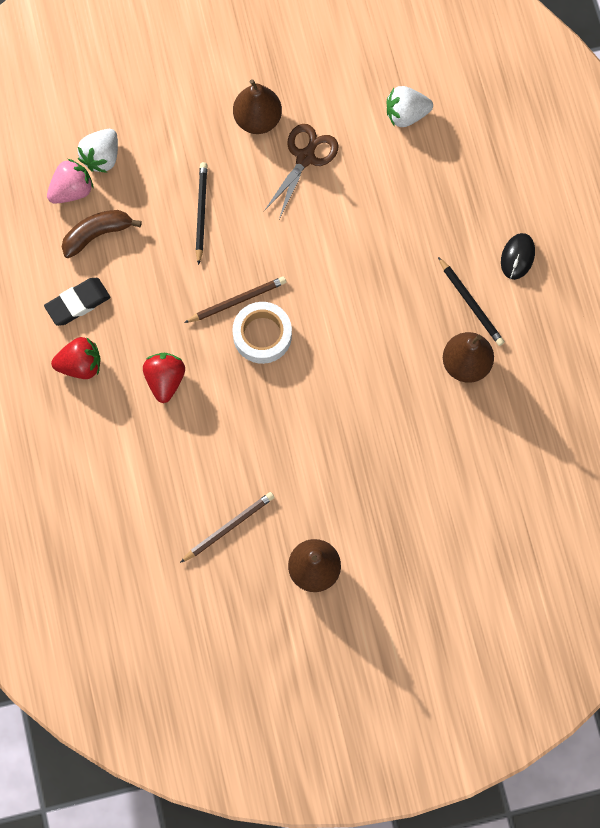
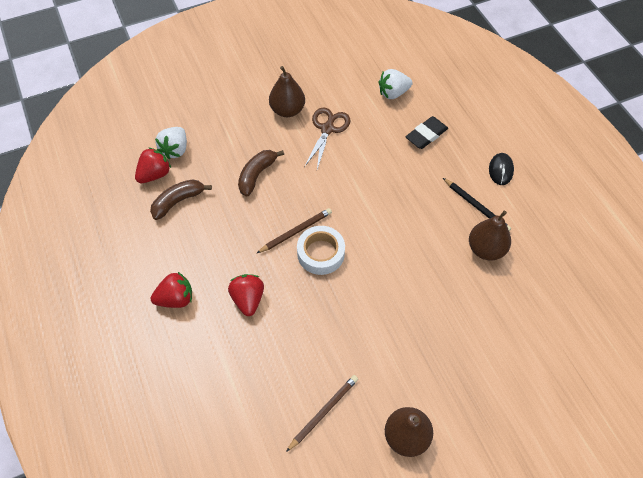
camera: 10 degrees left, 15 degrees down
black eraser [44,278,110,326] -> black eraser moved to [405,116,448,149]
pink strawberry [47,159,94,204] -> red strawberry [135,147,171,183]
black pencil [196,162,207,265] -> brown banana [238,150,284,196]

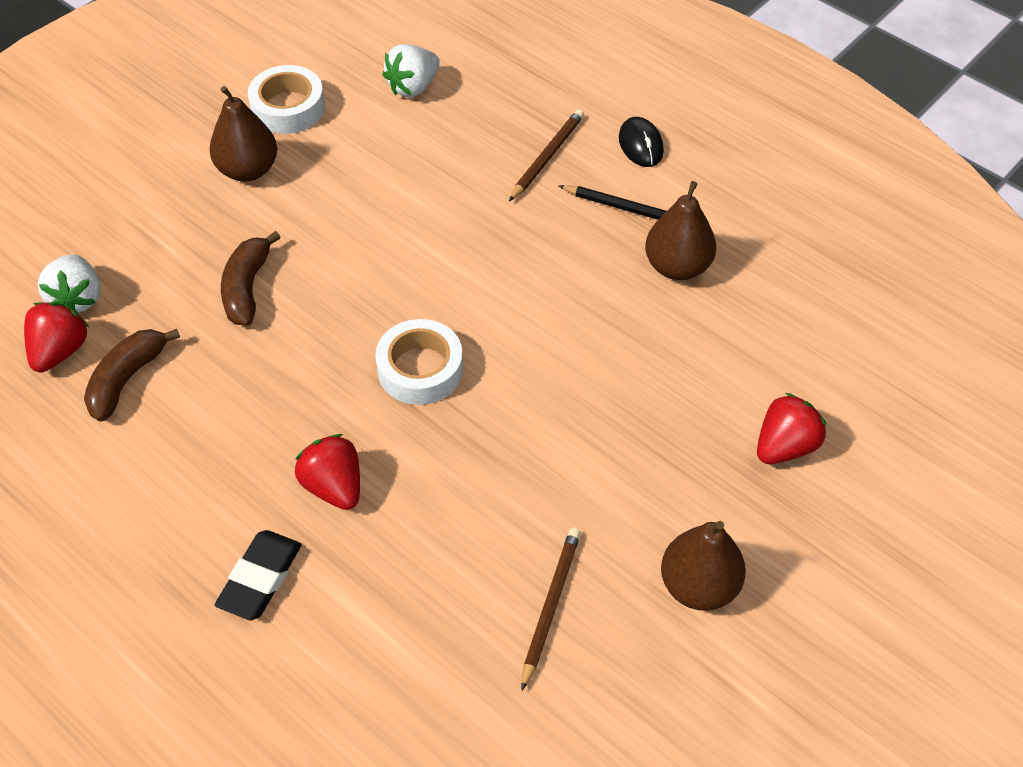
camera: 25 degrees left, 5 degrees down
red strawberry [150,272,192,308] -> red strawberry moved to [757,393,826,464]
brown pencil [257,208,332,253] -> brown pencil moved to [509,109,584,201]
brown scissors [304,107,350,169] -> none
black eraser [405,116,448,149] -> black eraser moved to [215,530,302,620]
none -> white tape [248,65,325,134]

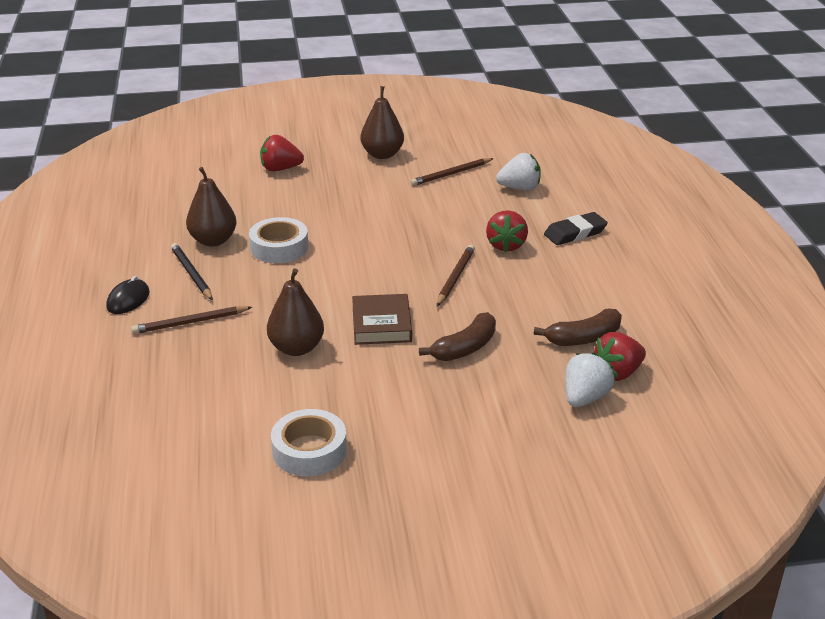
camera: 140 degrees left, 20 degrees down
brown pear [210,86,277,182] -> brown pear moved to [267,268,324,356]
white tape [375,319,463,405] -> white tape moved to [249,217,308,263]
white strawberry [382,44,440,97] -> white strawberry moved to [496,153,541,190]
none -> brown book [352,294,412,345]
none -> brown pencil [437,245,475,306]

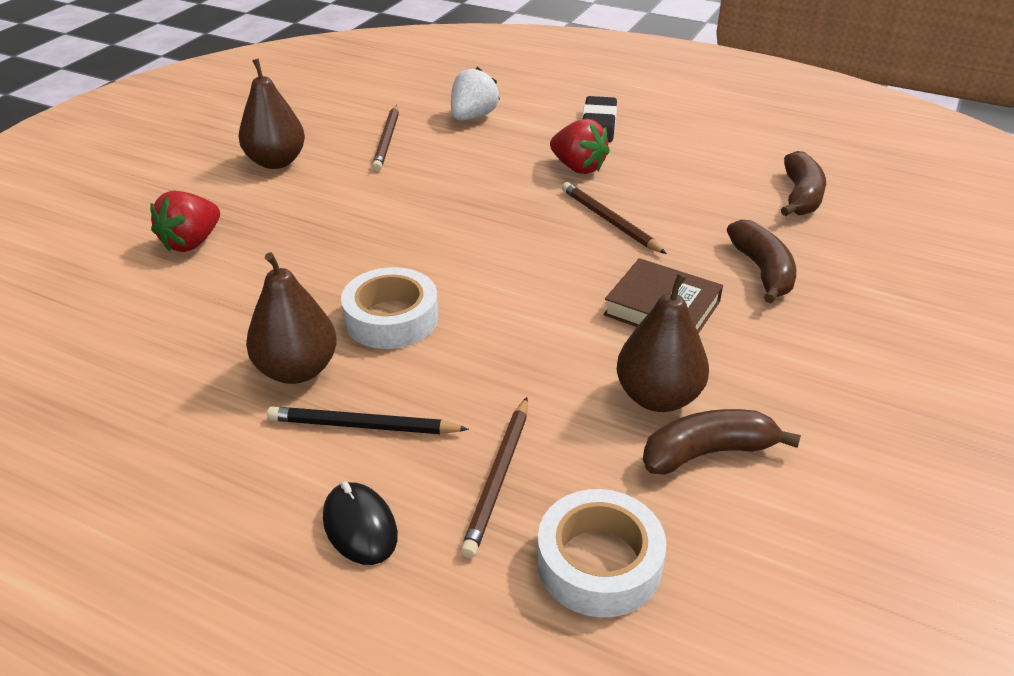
camera: 55 degrees left, 5 degrees up
white tape [271,409,347,477] -> white tape moved to [537,489,666,617]
white strawberry [565,353,615,407] -> none
red strawberry [594,332,646,381] -> none
none -> brown banana [643,409,801,475]

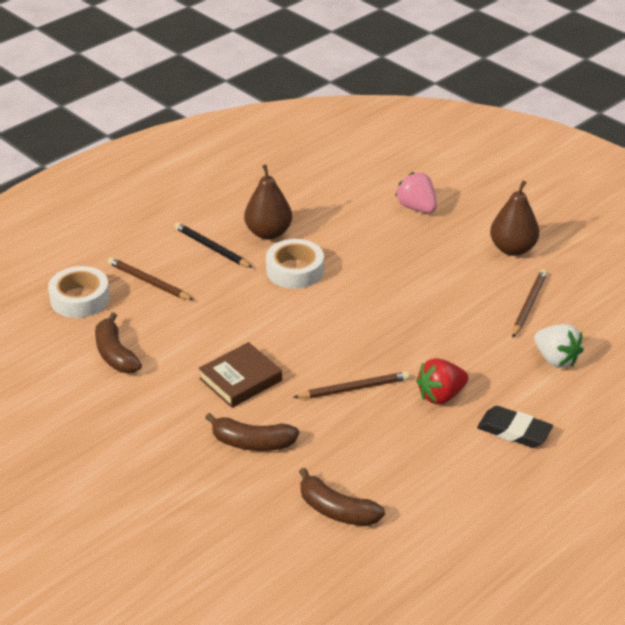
camera: 110 degrees right, 0 degrees up
red strawberry [150,191,220,252] -> pink strawberry [395,172,437,213]
black pencil [267,406,469,434] -> black pencil turned 75 degrees counterclockwise [174,222,253,268]
black mouse [323,481,398,565] -> none
brown pencil [372,105,399,171] -> brown pencil turned 90 degrees clockwise [512,269,547,338]
brown pear [616,273,709,412] -> none
brown banana [643,409,801,475] -> brown banana turned 150 degrees clockwise [95,312,142,373]

